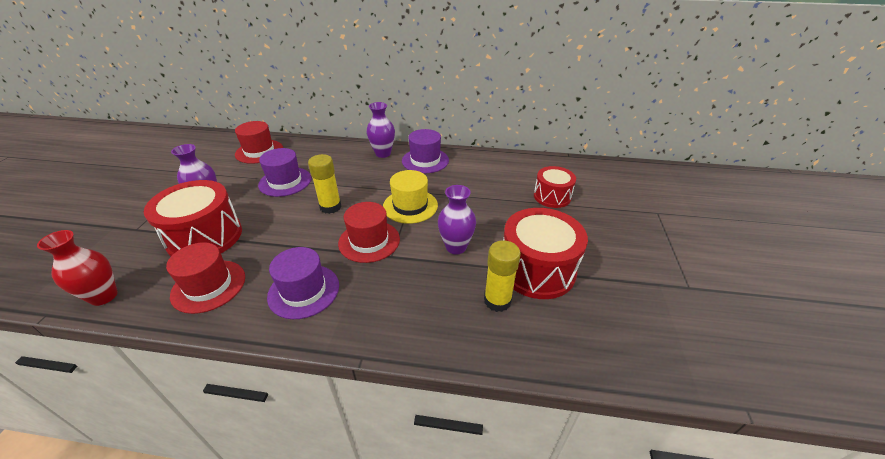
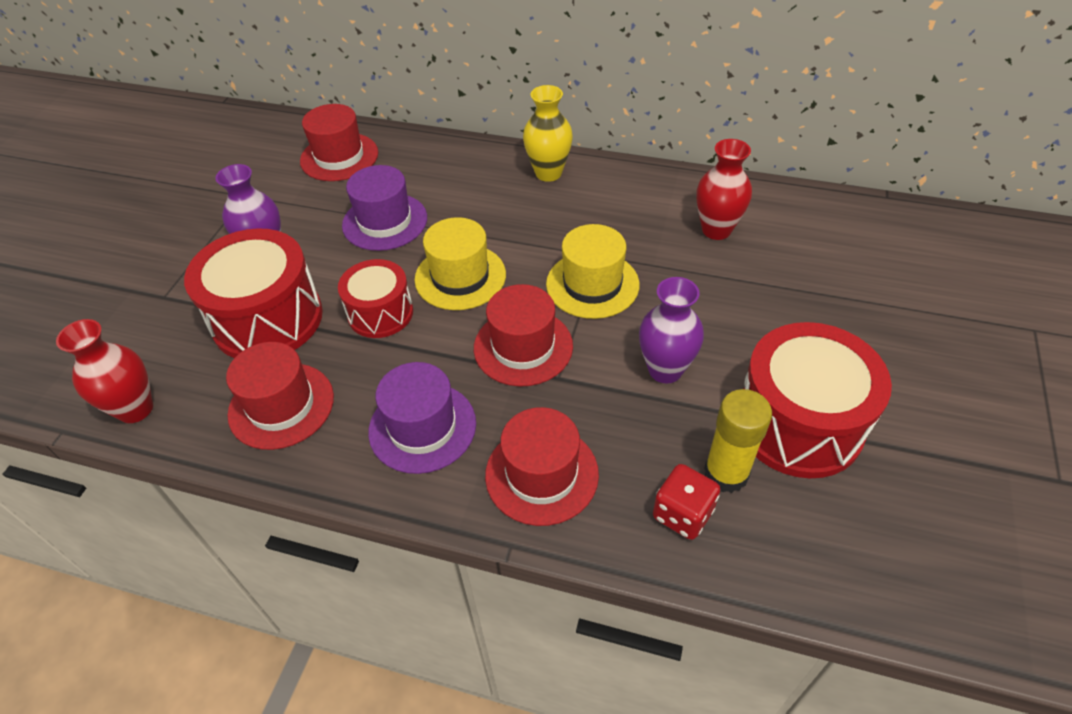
camera: 10 degrees right, 10 degrees up
yellow glue stick [308,154,342,214] -> yellow hat [414,217,506,310]
purple vase [367,102,395,158] -> yellow vase [523,85,573,182]
purple hat [402,129,449,173] -> none
red drum [534,166,576,208] -> red drum moved to [338,259,413,338]
none -> red hat [485,407,599,526]
none -> red dice [653,464,720,540]
none -> red vase [696,139,752,240]

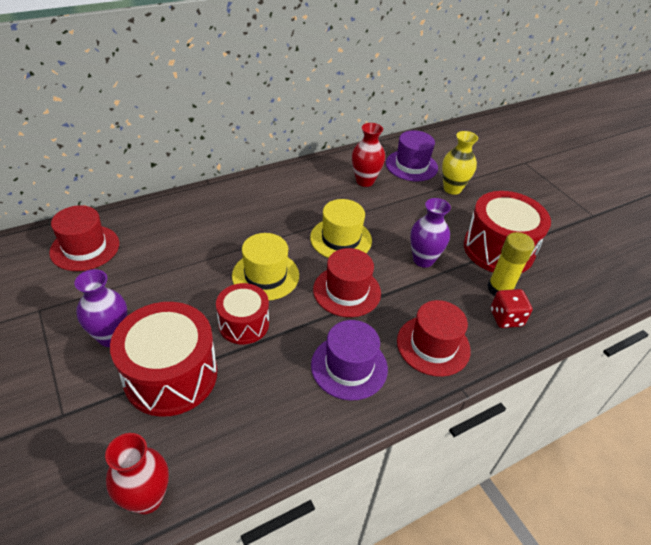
camera: 50 degrees left, 5 degrees down
red hat [226,342,334,450] -> none
purple hat [342,165,427,251] -> purple hat moved to [386,130,438,181]
yellow vase [523,85,573,182] -> yellow vase moved to [442,131,478,195]

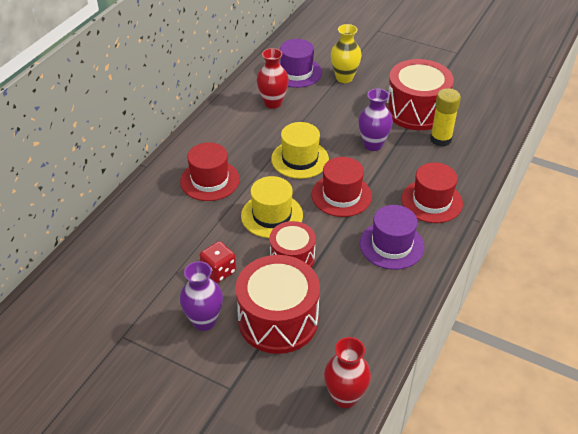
camera: 30 degrees left, 0 degrees up
red hat [49,205,119,271] -> red hat moved to [180,142,240,201]
red dice [490,289,532,328] -> red dice moved to [199,241,236,283]

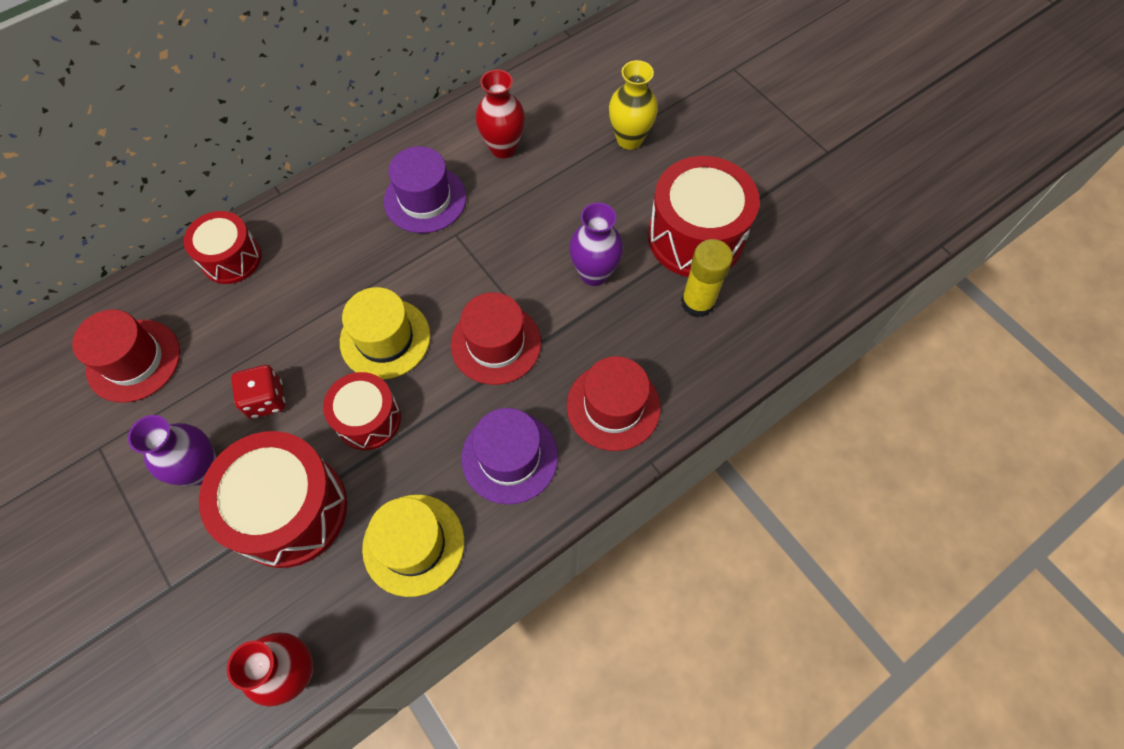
camera: 25 degrees right, 20 degrees up
red hat [180,142,240,201] -> red hat moved to [72,310,180,403]
yellow hat [271,122,329,179] -> yellow hat moved to [362,495,464,597]
purple hat [279,39,322,88] -> purple hat moved to [384,146,466,233]
none -> red drum [184,211,261,284]

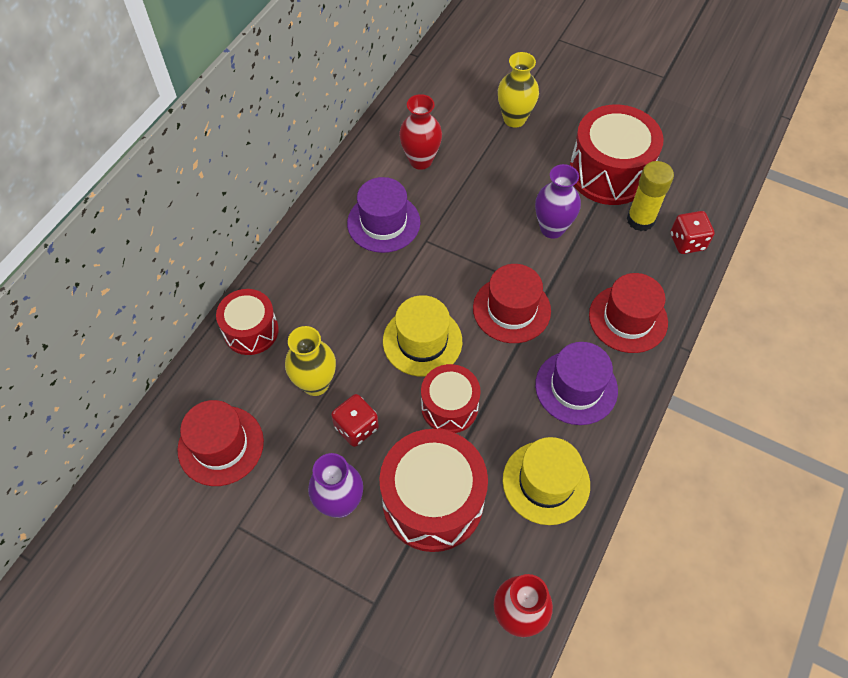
camera: 25 degrees left, 5 degrees down
none -> yellow vase [285,326,336,396]
none -> red dice [670,211,715,254]

